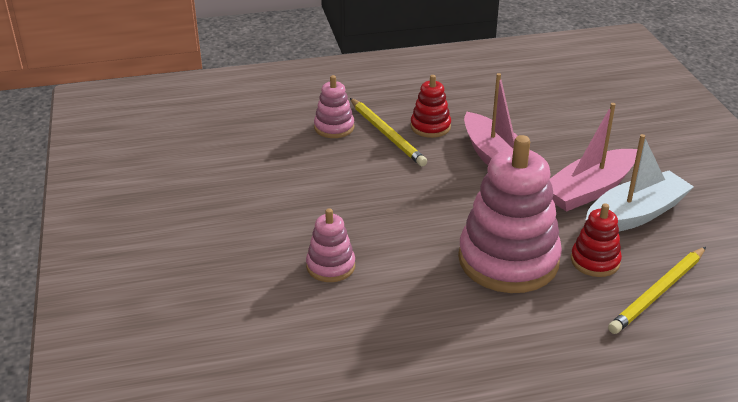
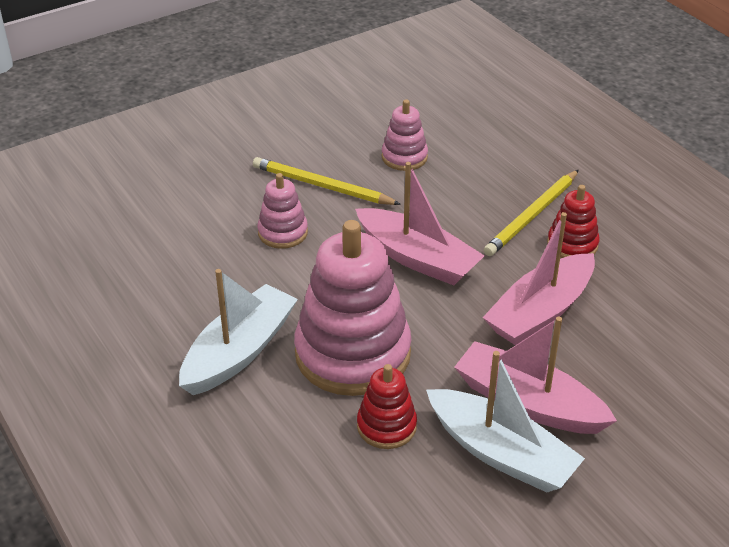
camera: 70 degrees right, 5 degrees up
pink stacking toy [314,75,354,138] -> pink stacking toy moved to [382,99,428,171]
yellow pencil [608,247,706,334] -> yellow pencil moved to [253,157,401,205]
none -> white boat [179,269,298,395]
none -> pink boat [355,162,485,285]

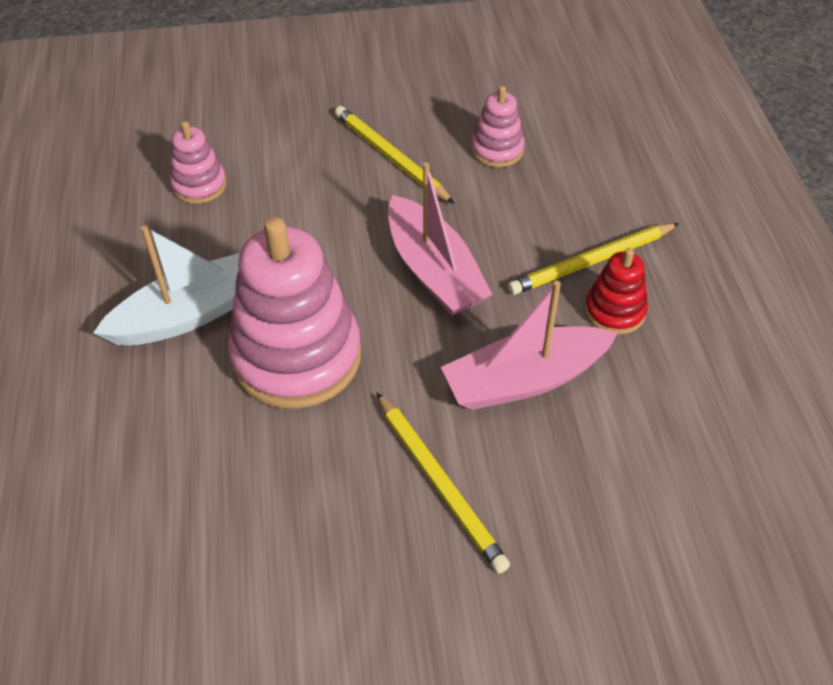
camera: 25 degrees right, 10 degrees up
pink stacking toy [257,173,308,249] -> pink stacking toy moved to [170,121,227,204]
red stacking toy [357,364,417,449] -> none
white boat [426,351,585,493] -> none
pink boat [455,316,617,434] -> yellow pencil [377,393,510,574]

